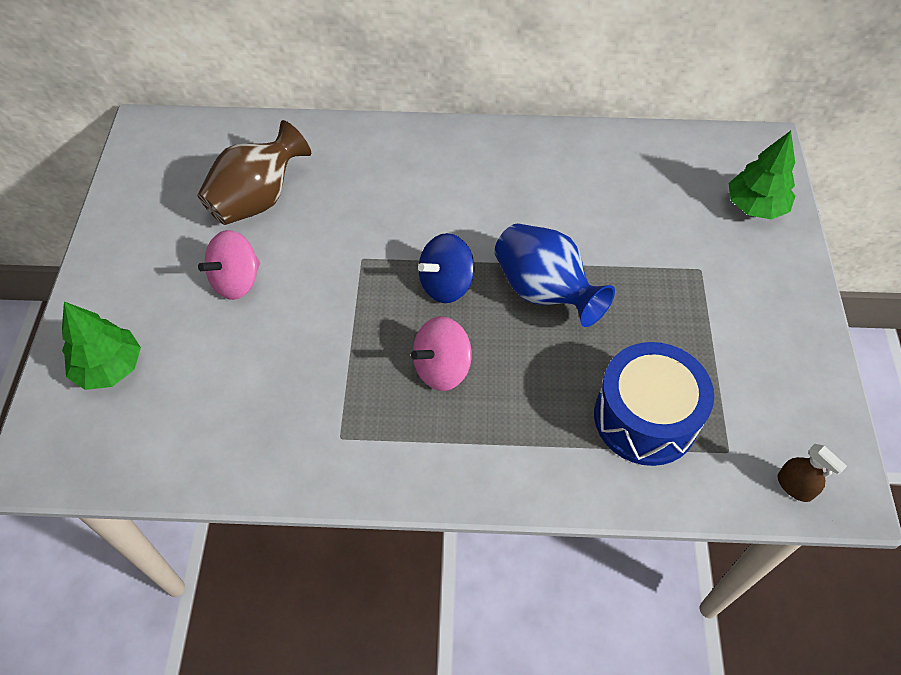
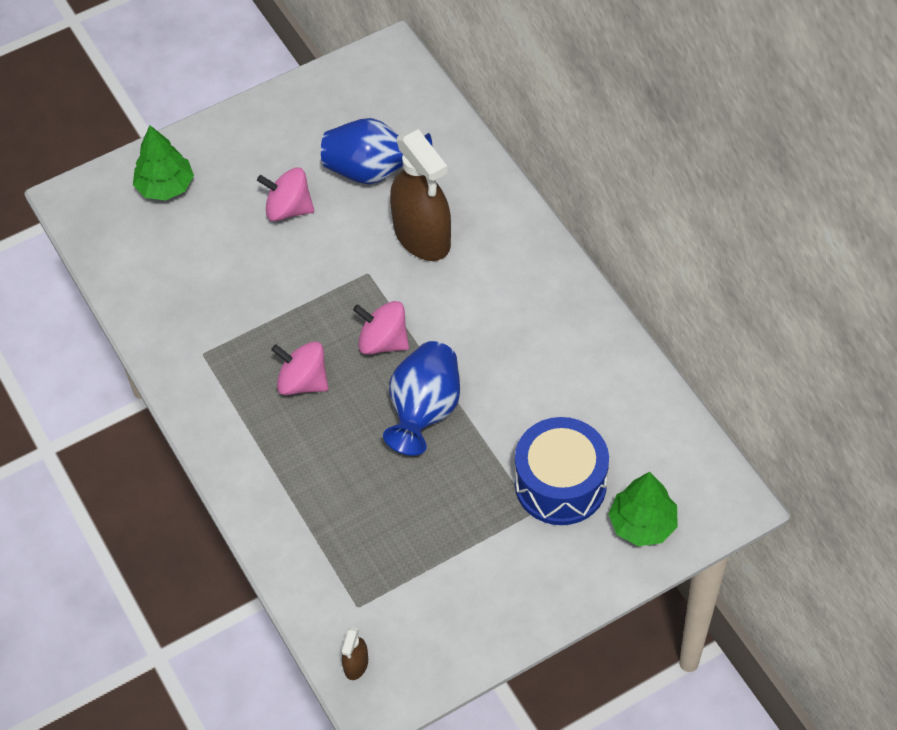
camera: 60 degrees right, 0 degrees up
brown vase [197,120,311,225] -> blue vase [321,118,433,184]
blue spinning top [418,233,474,303] -> pink spinning top [353,301,409,355]
blue drum [594,342,714,466] -> blue drum moved to [515,417,609,525]
none -> brown spray bottle [390,129,451,261]

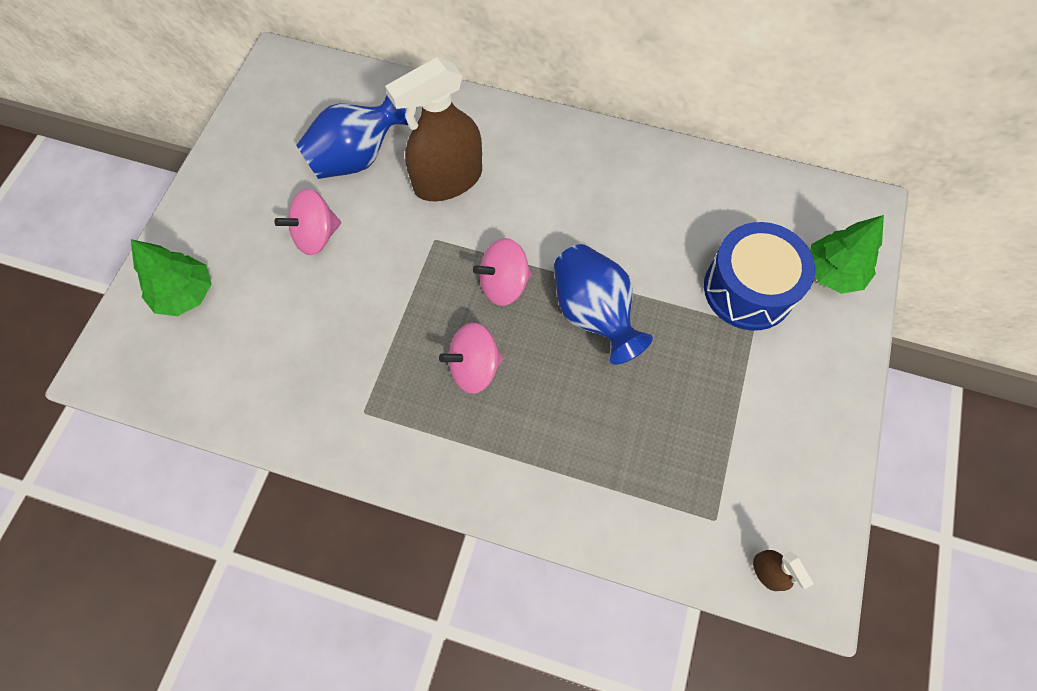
camera: 45 degrees left, 10 degrees up
brown spray bottle [390,129,451,261] -> brown spray bottle turned 135 degrees clockwise [385,57,482,201]

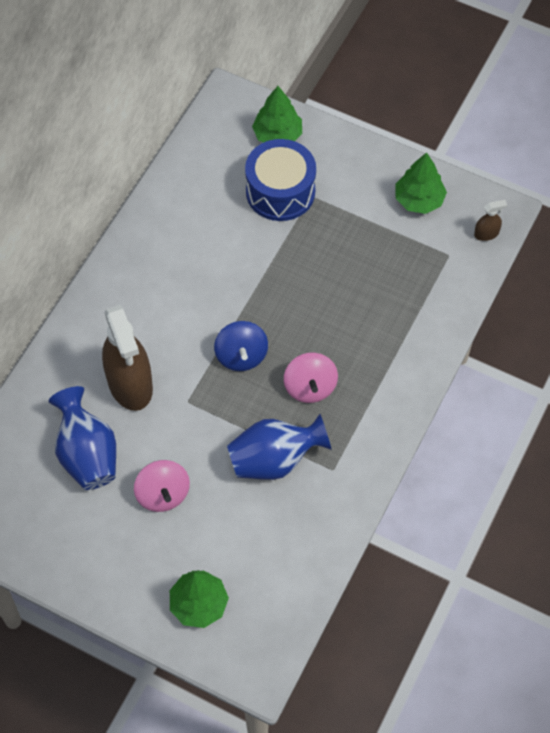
camera: 80 degrees left, 5 degrees down
pink spinning top [473,238,532,306] -> blue spinning top [214,321,268,371]
blue vase [554,244,653,365] -> blue vase moved to [227,414,332,480]
none -> green tree [395,152,447,214]

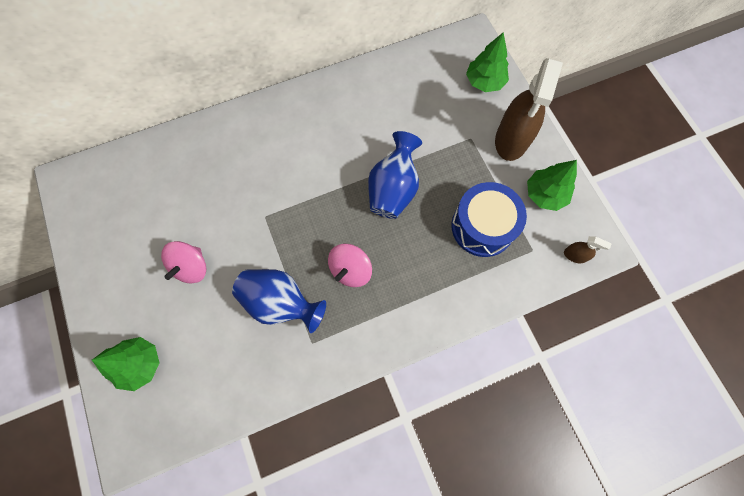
camera: 40 degrees right, 10 degrees up
blue vase [49,386,116,490] -> blue vase moved to [368,131,422,219]
brown spray bottle [102,305,153,411] -> brown spray bottle moved to [495,58,563,161]
blue spinning top [214,321,268,371] -> none
blue drum [245,139,316,221] -> blue drum moved to [452,182,527,257]

